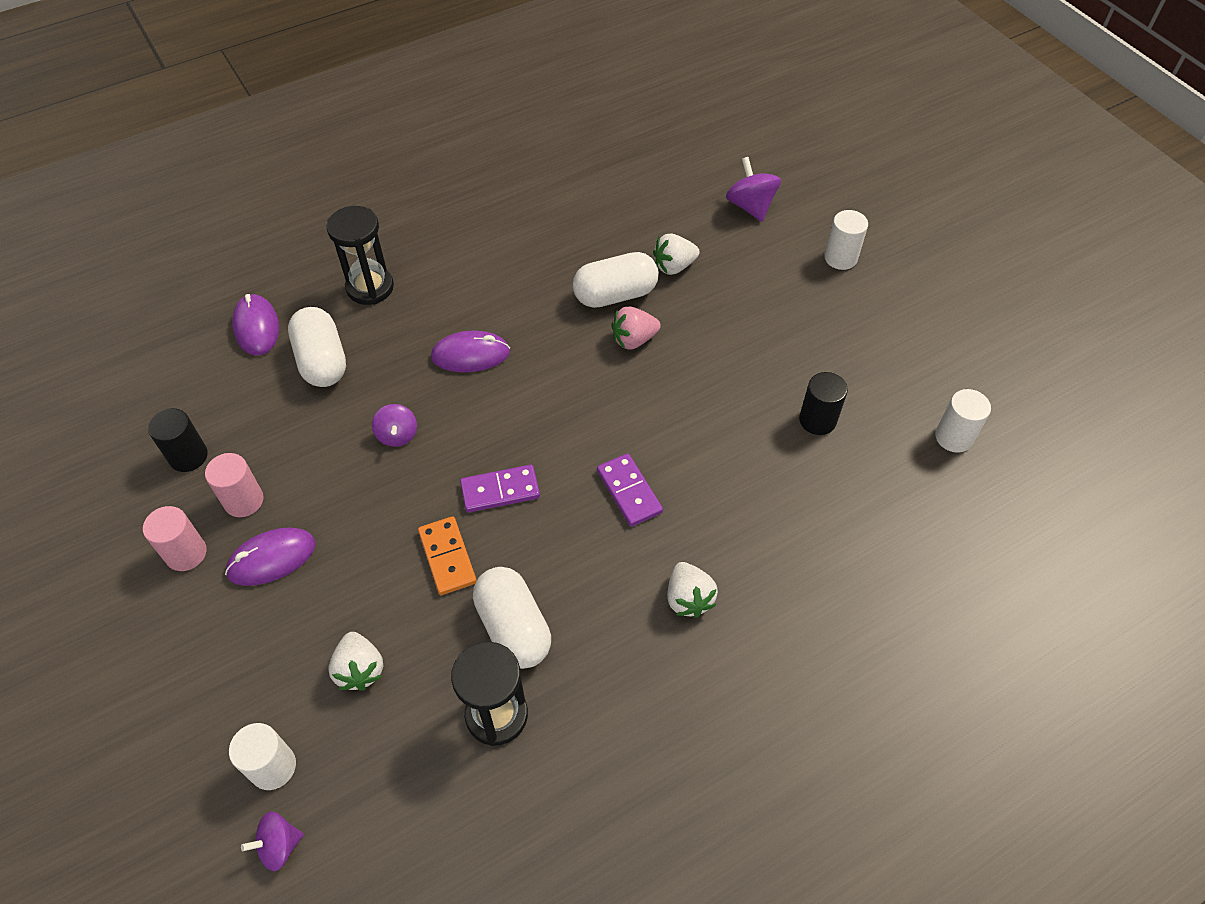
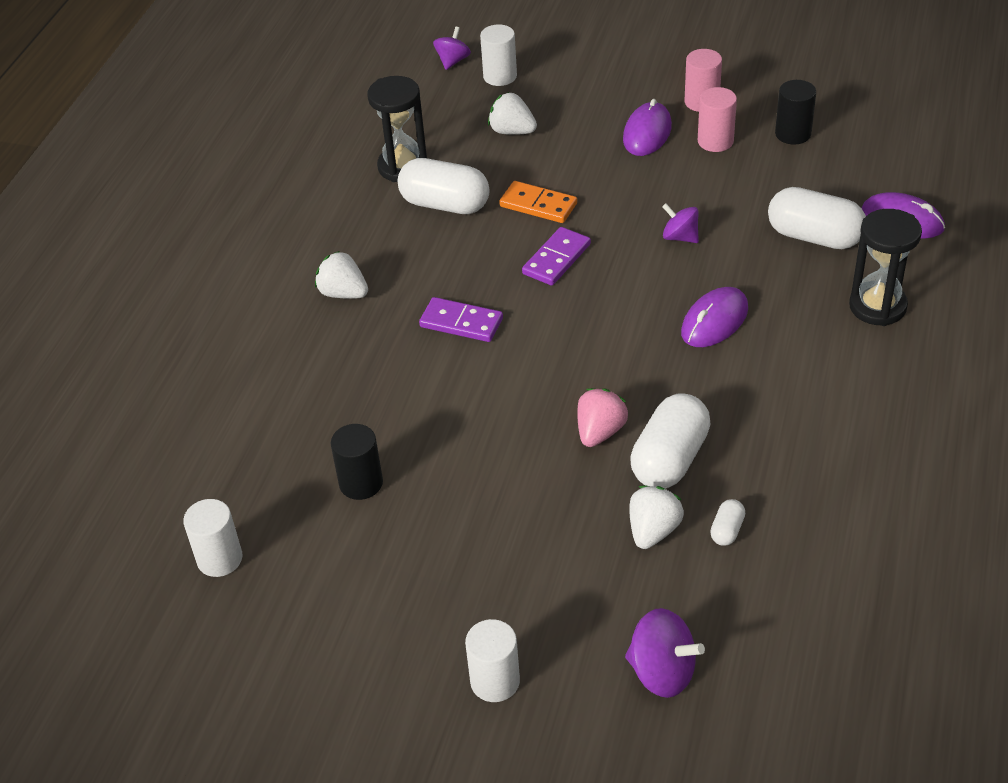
camera: 140 degrees right, 10 degrees down
none -> white capsule [710,499,745,546]

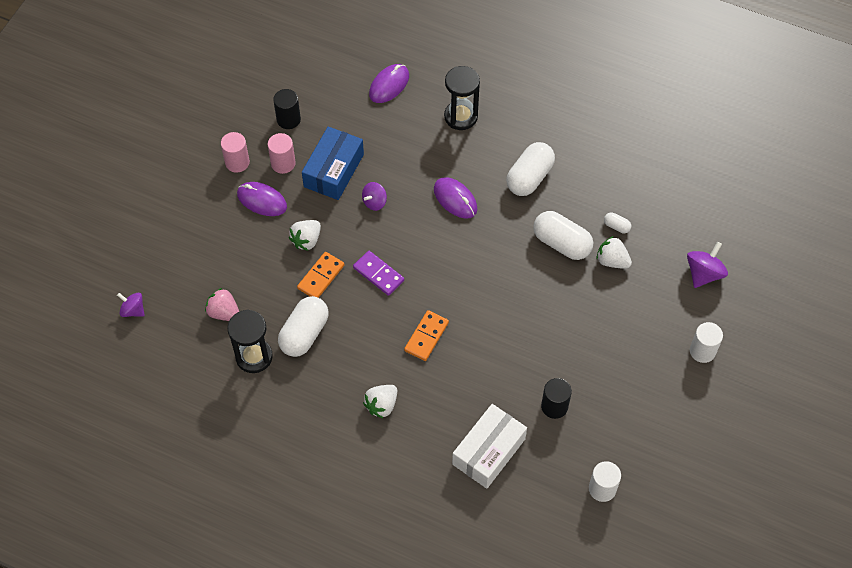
camera: 85 degrees left, 15 degrees up
purple domino [419,297,503,342] -> orange domino [404,310,449,361]
white cylinder [480,24,517,86] -> none
white strawberry [488,92,537,135] -> white strawberry moved to [289,220,321,251]
pink strawberry [577,388,628,447] -> pink strawberry moved to [205,288,239,321]
white capsule [768,187,866,249] -> white capsule moved to [506,142,555,196]
none -> blue box [302,127,364,200]
none -> white box [452,404,527,489]

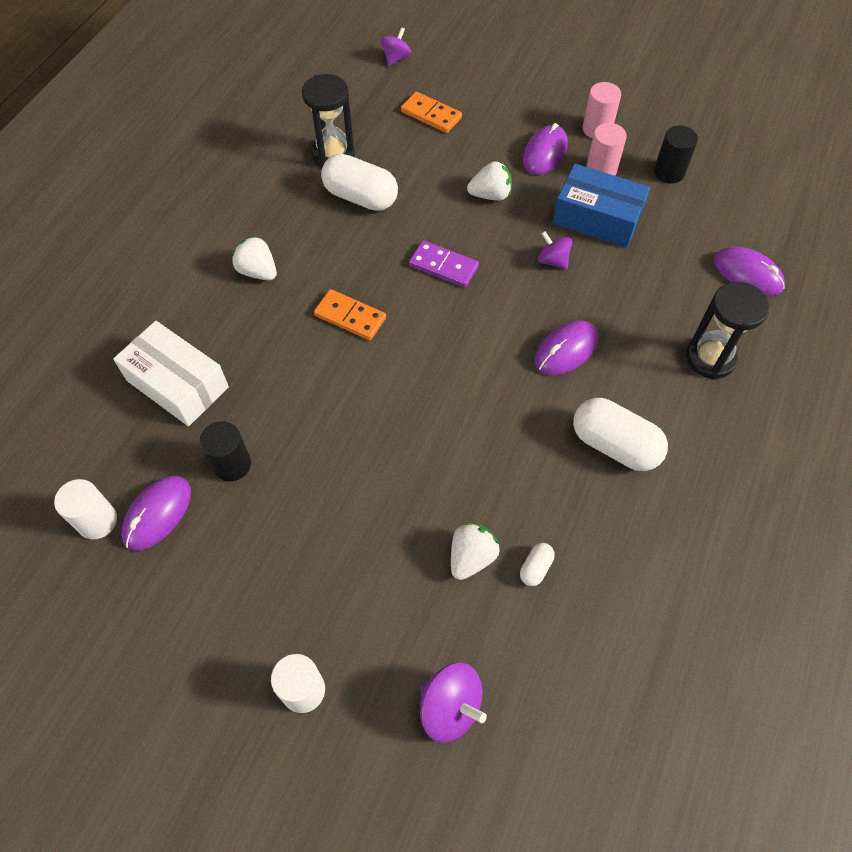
camera: 90 degrees right, 0 degrees up
pink strawberry [205,288,239,321] -> none
white strawberry [289,220,321,251] -> white strawberry turned 135 degrees clockwise [467,161,512,201]
orange domino [297,252,344,298] -> orange domino moved to [401,92,462,133]
purple domino [353,251,404,296] -> purple domino turned 75 degrees clockwise [409,240,479,287]
white capsule [533,211,593,260] -> none
none -> purple mouse [121,475,191,551]

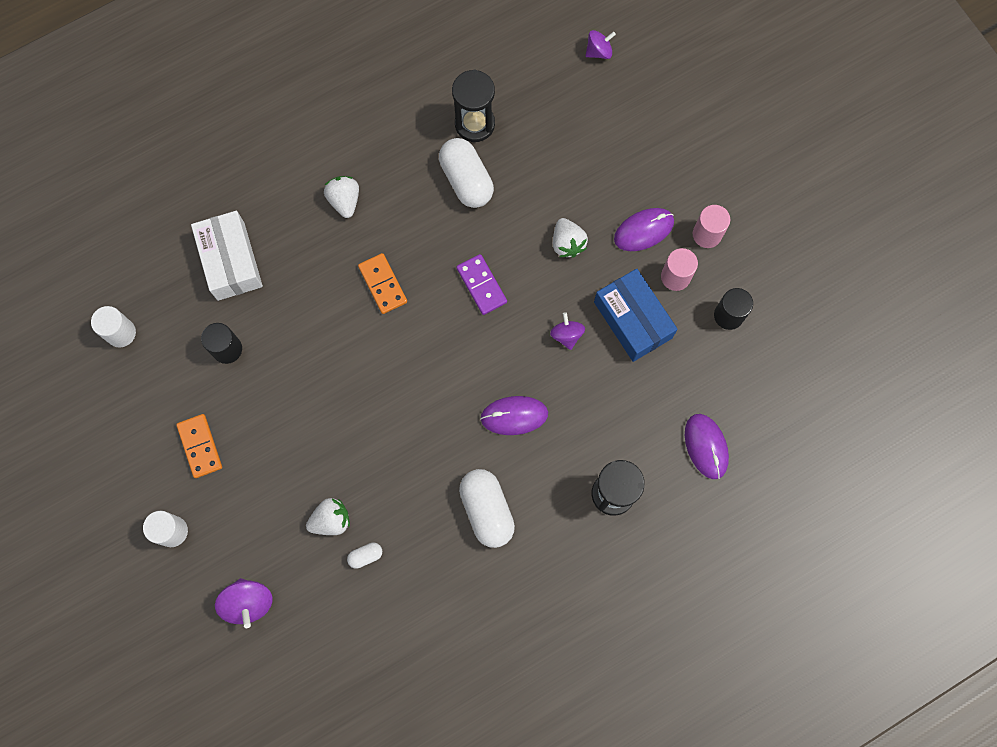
camera: 35 degrees right, 15 degrees up
purple mouse [121,475,191,551] -> none
orange domino [401,92,462,133] -> orange domino moved to [176,414,222,478]
white strawberry [467,161,512,201] -> white strawberry turned 45 degrees clockwise [553,218,588,258]

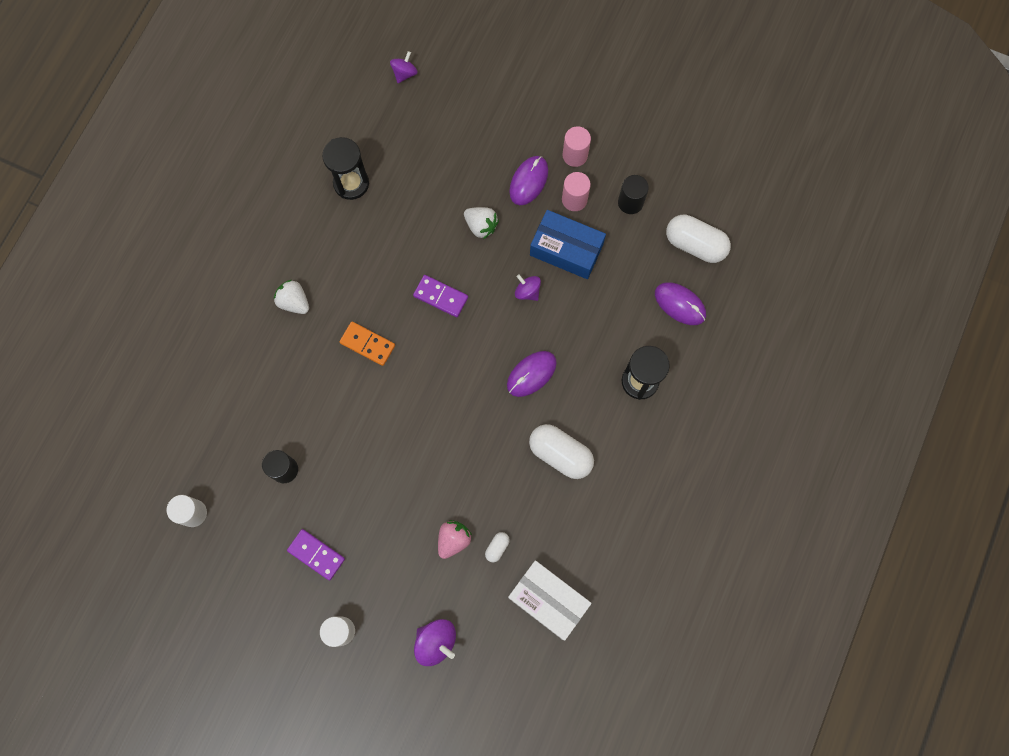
camera: 35 degrees left, 0 degrees up
orange domino [176,414,222,478] -> purple domino [287,529,345,580]
white box [191,211,263,301] -> white box moved to [508,560,592,641]
white strawberry [306,498,350,535] -> pink strawberry [438,520,472,559]
white capsule [439,138,494,208] -> white capsule moved to [666,215,731,263]

